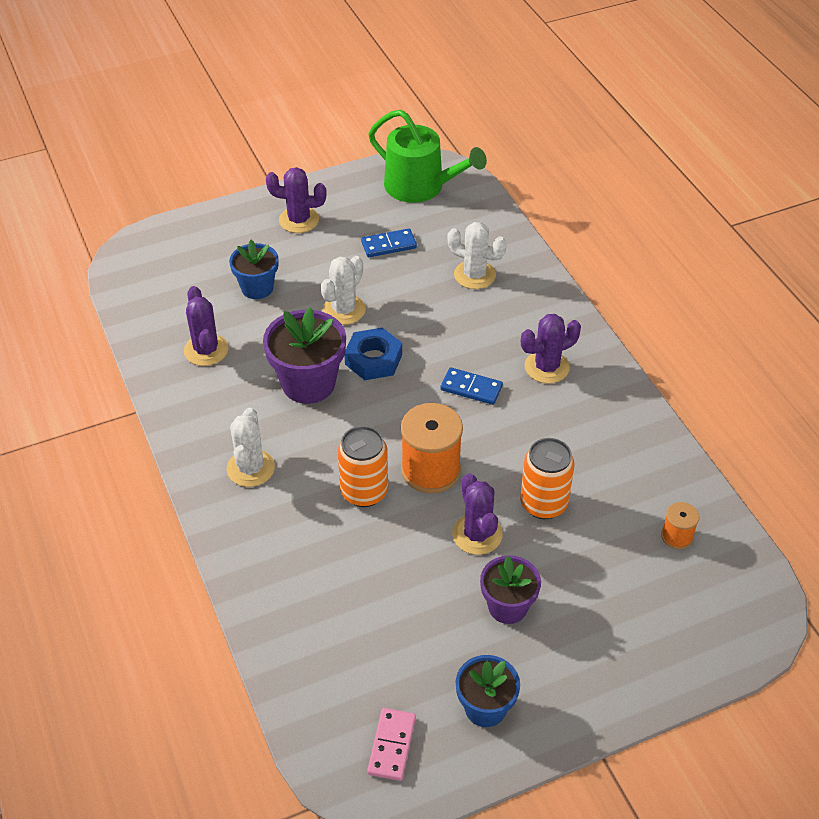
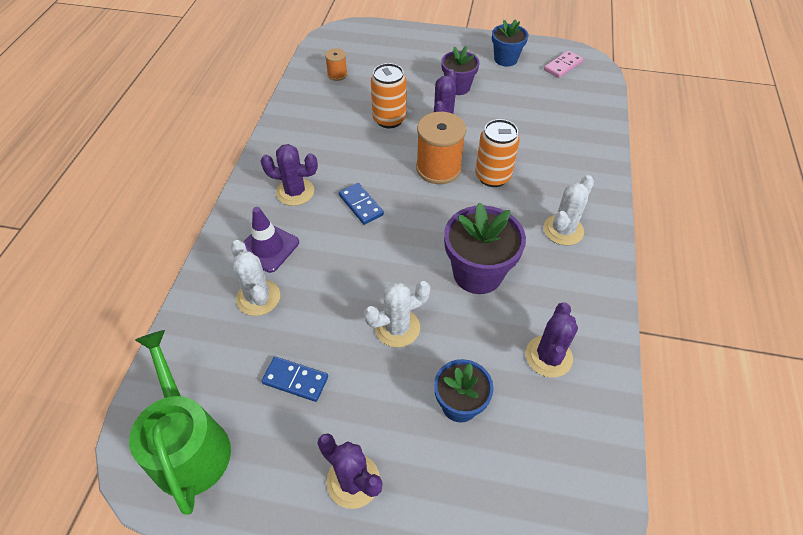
camera: 145 degrees left, 5 degrees up
blue nut [344,328,402,380] -> none
none -> purple traffic cone [243,207,299,273]

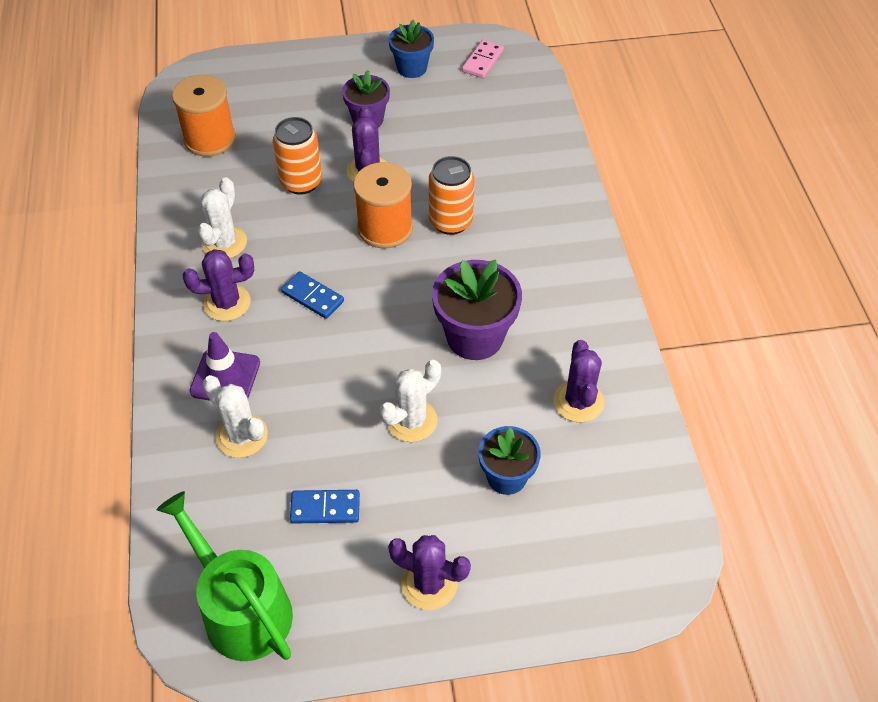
camera: 20 degrees left, 0 degrees up
orange spool [325,48,348,81] -> orange spool [172,75,236,157], size x1.95
white cactus [544,175,594,245] -> white cactus moved to [198,177,247,258]

